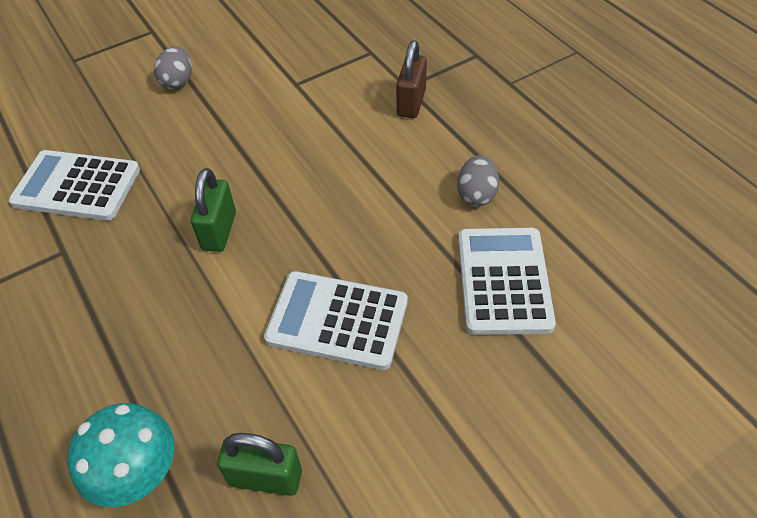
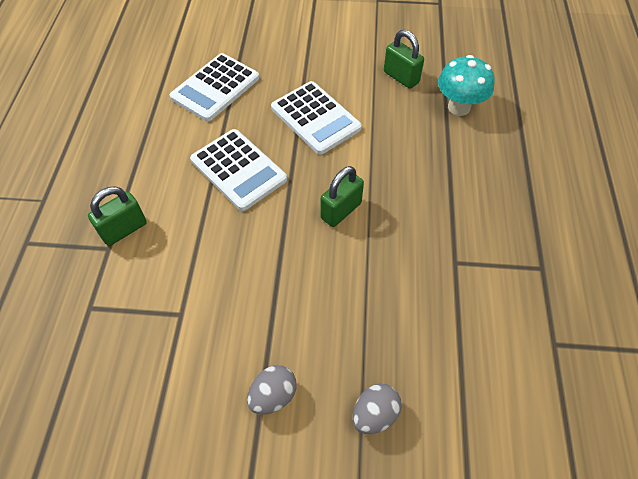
camera: 145 degrees left, 5 degrees up
white calculator [9,150,140,221] -> white calculator moved to [190,129,287,211]
brown padlock [396,40,427,118] -> green padlock [88,186,147,246]
grey egg [457,155,499,206] -> grey egg moved to [353,384,402,434]

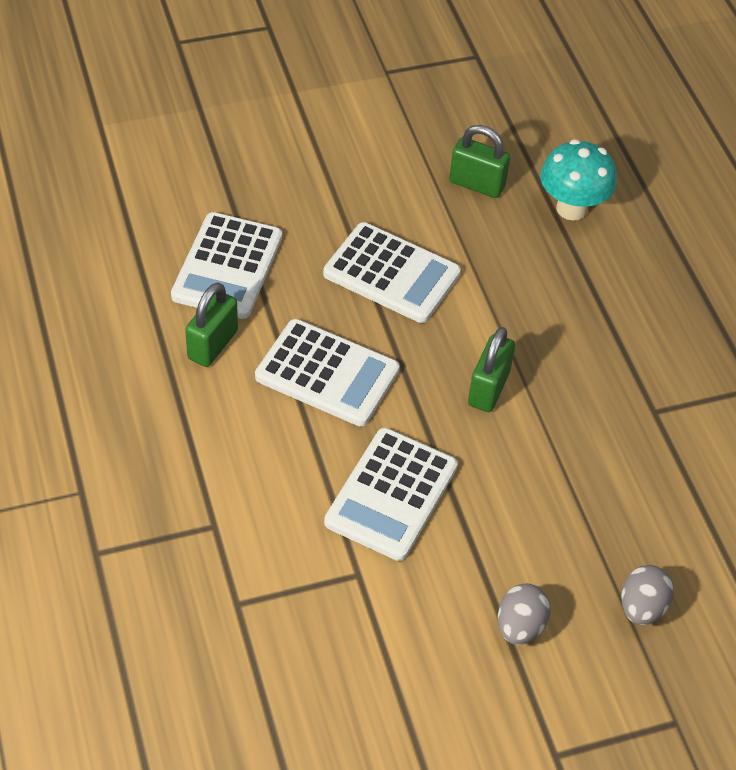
camera: 25 degrees left, 5 degrees down
green padlock [88,186,147,246] -> green padlock moved to [185,282,238,367]
none -> white calculator [324,428,458,561]

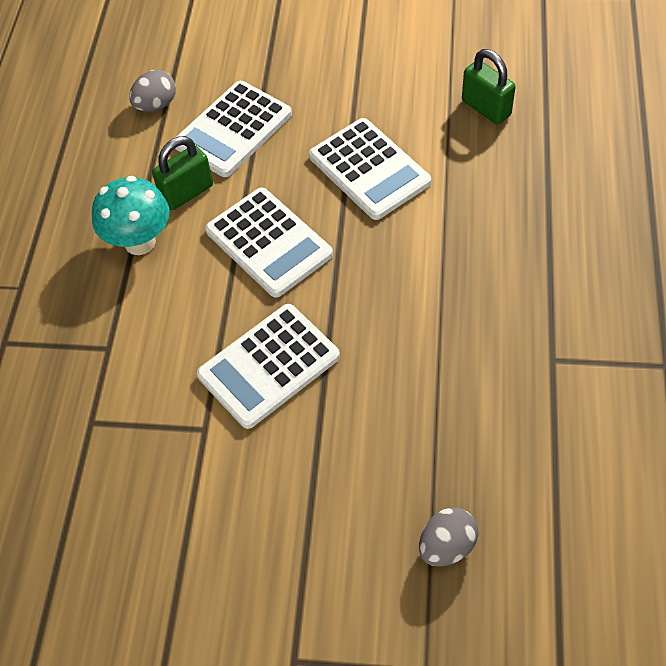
camera: 30 degrees right, 5 degrees up
green padlock [468,327,515,412] -> none
grey egg [498,583,551,645] -> grey egg moved to [129,70,176,112]
turquoise mushroom [540,139,617,221] -> turquoise mushroom moved to [92,176,170,255]

